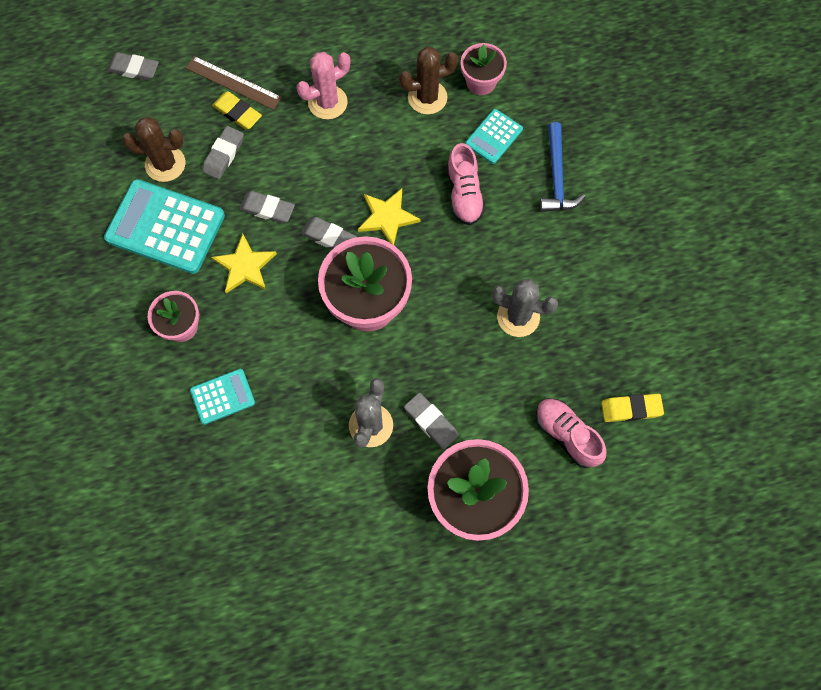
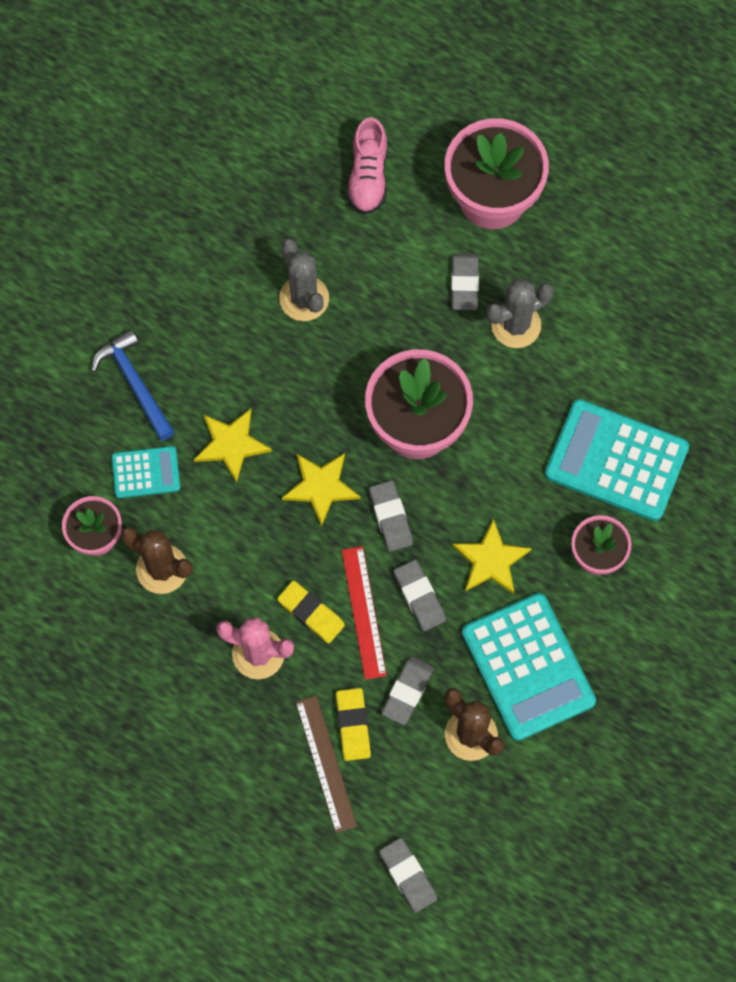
camera: 135 degrees left, 0 degrees up
turquoise calculator [190,369,255,425] -> turquoise calculator [545,399,689,521], size x1.91
grey eraser [202,126,244,179] -> grey eraser turned 45 degrees counterclockwise [382,657,434,725]
pink shoe [447,143,485,225] -> yellow star [194,409,272,483]
blue hammer [540,122,585,212] -> blue hammer turned 75 degrees counterclockwise [91,329,175,441]
yellow eraser [601,394,664,422] -> yellow eraser moved to [277,581,345,643]
none -> red ruler [342,546,387,680]

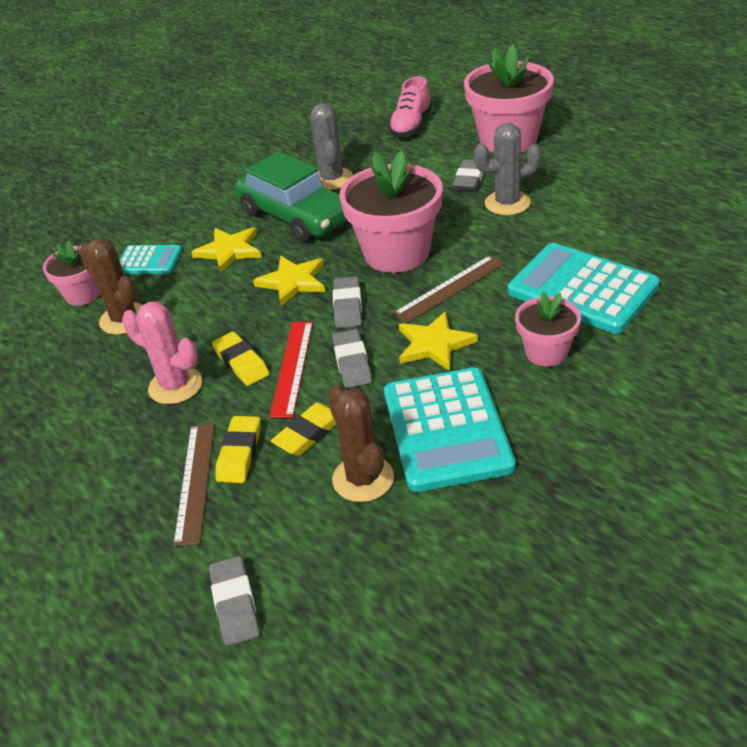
camera: 20 degrees right, 30 degrees down
blue hammer [91,329,175,441] -> none
grey eraser [382,657,434,725] -> yellow eraser [271,402,336,456]
none -> green car [235,151,347,242]
none -> brown ruler [393,255,504,323]

